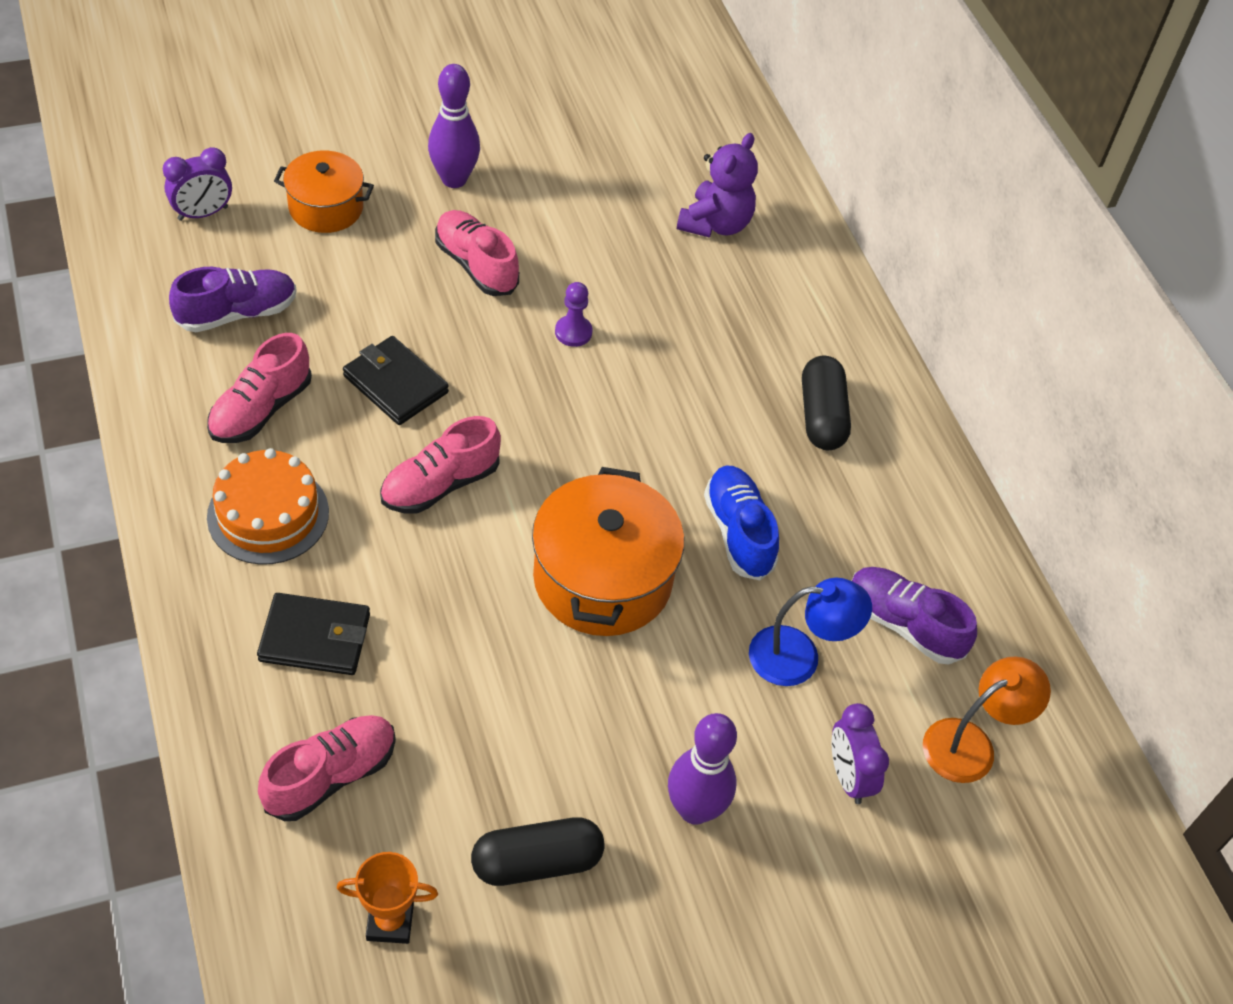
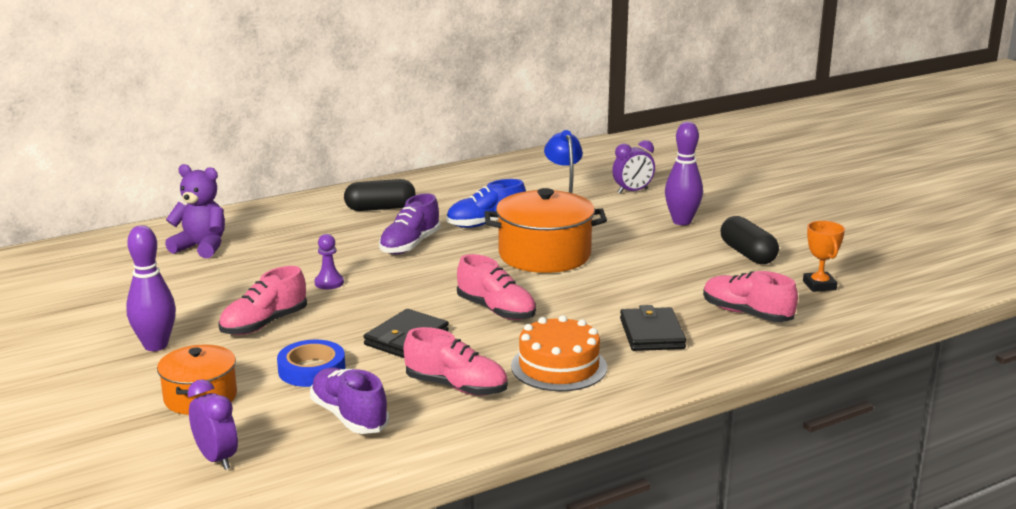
camera: 95 degrees left, 30 degrees down
purple shoe [852,567,977,664] -> purple shoe moved to [379,193,441,254]
orange lamp [923,657,1051,783] -> none
none -> blue tape [277,340,345,387]

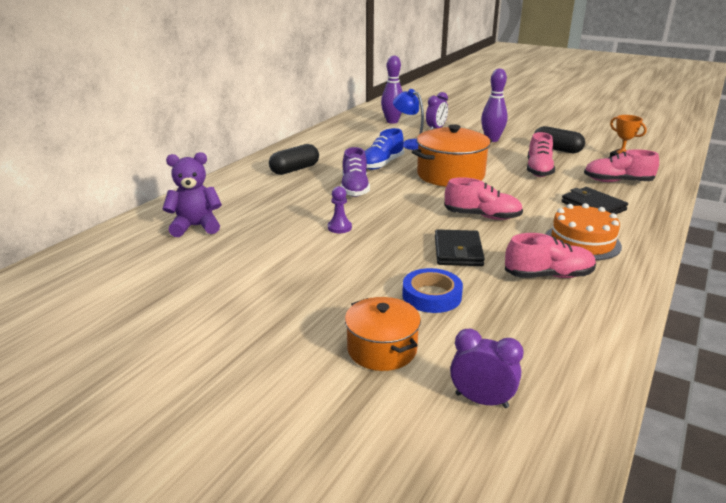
camera: 30 degrees left, 5 degrees up
purple bowling pin [126,225,176,351] -> purple bowling pin moved to [381,56,403,124]
pink shoe [218,266,307,335] -> pink shoe moved to [527,132,555,177]
purple shoe [310,368,389,434] -> none

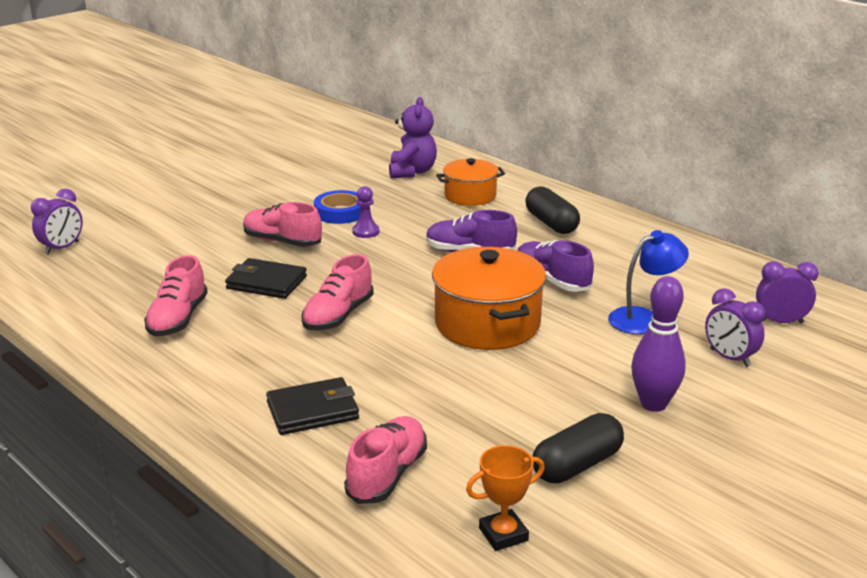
camera: 105 degrees right, 0 degrees up
orange pot [345,297,421,371] -> orange pot moved to [436,158,505,206]
blue shoe [365,128,404,170] -> purple shoe [517,240,594,292]
purple bowling pin [381,56,403,124] -> purple clock [756,261,819,323]
blue tape [402,268,463,313] -> blue tape moved to [314,190,361,224]
pink shoe [527,132,555,177] -> pink shoe moved to [243,202,322,247]
orange cake [545,203,622,260] -> none

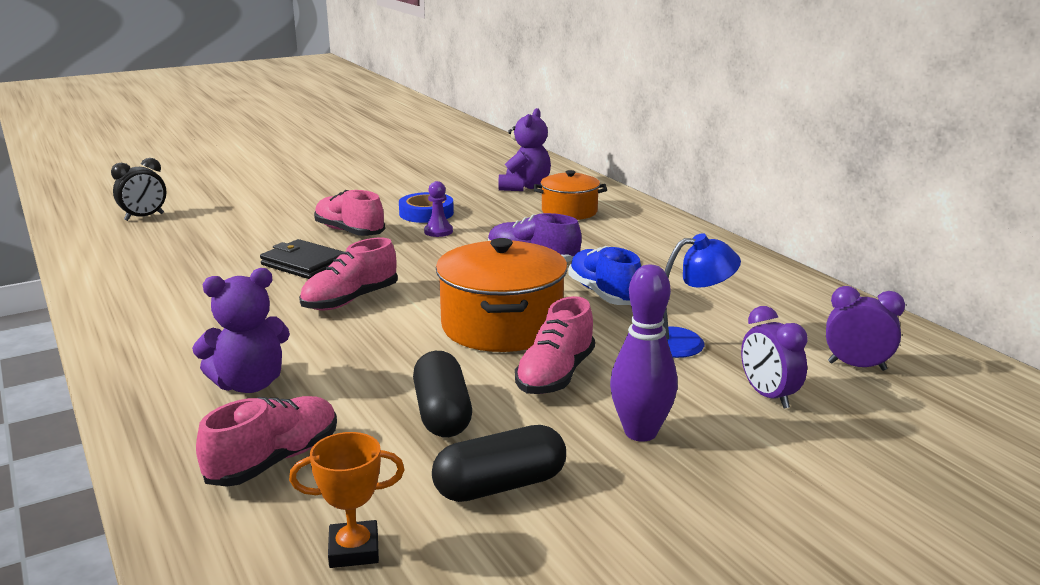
camera: 15 degrees right, 5 degrees down
purple clock [31,189,83,255] -> black clock [111,158,166,221]
pink shoe [144,255,208,336] -> pink shoe moved to [515,296,595,394]
black wallet [266,377,359,435] -> purple teddy bear [192,268,290,393]
purple shoe [517,240,594,292] -> blue shoe [568,246,641,305]
black capsule [525,186,580,234] -> black capsule moved to [413,351,472,437]

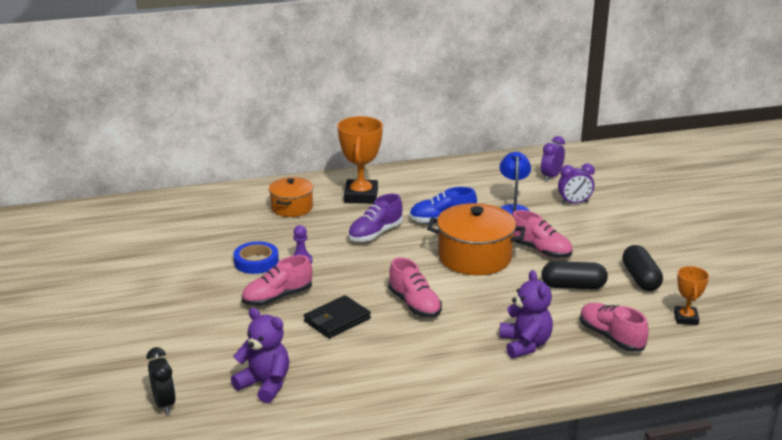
camera: 75 degrees left, 5 degrees up
purple teddy bear [498,108,551,191] -> purple teddy bear moved to [231,308,289,403]
purple bowling pin [610,265,678,442] -> none
none -> orange trophy [338,116,383,204]

